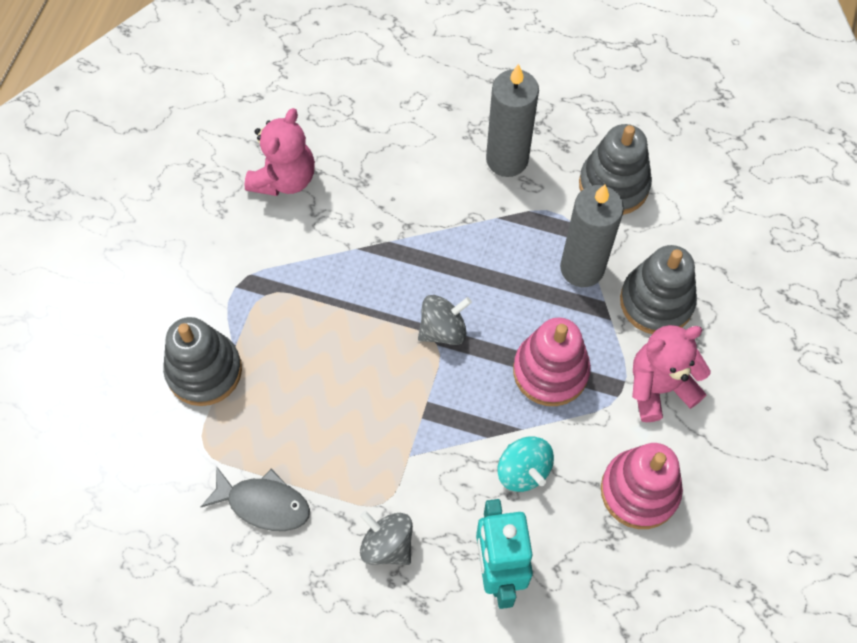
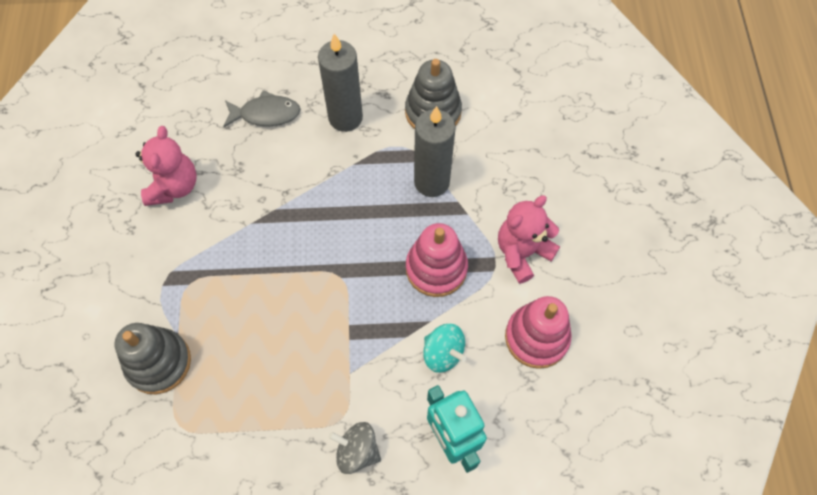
camera: 20 degrees left, 0 degrees up
grey fish [201,466,310,531] -> grey fish moved to [223,90,301,127]
grey spinning top [418,295,472,345] -> none
grey stacking toy [620,245,697,334] -> none

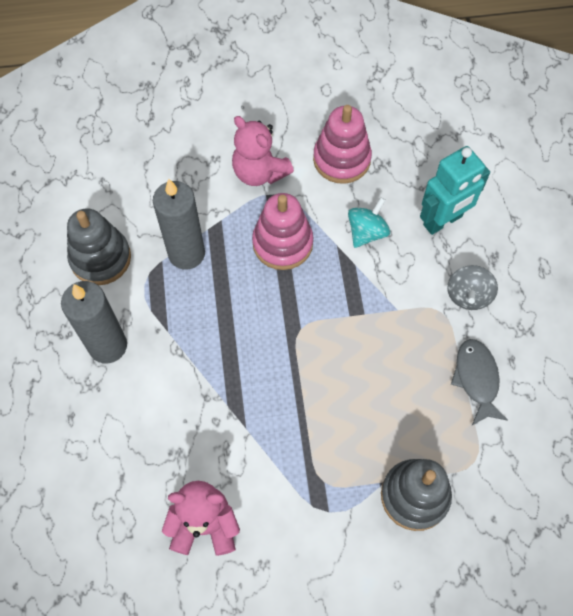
camera: 95 degrees left, 0 degrees up
grey fish [223,90,301,127] -> grey fish moved to [451,339,508,425]

